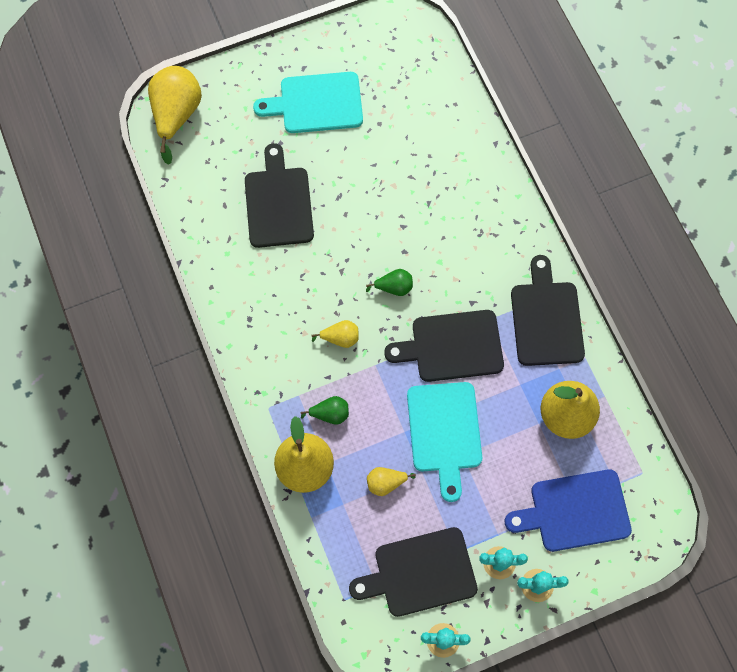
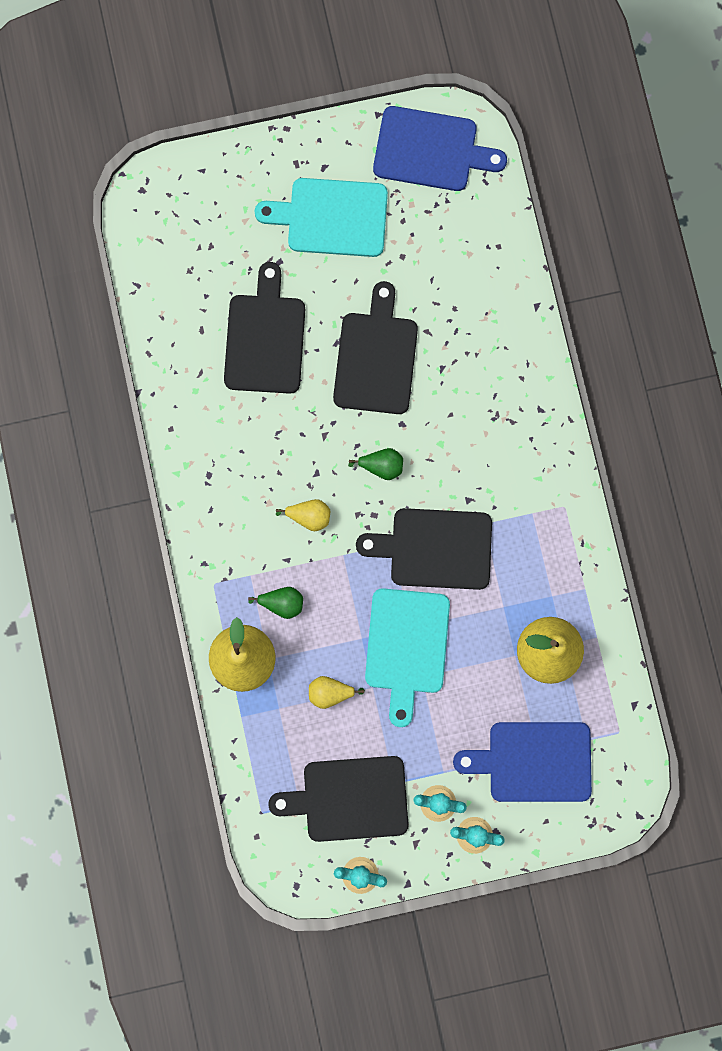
camera: 10 degrees right, 10 degrees up
yellow pear [148,66,202,165] -> none
black cutting board [511,255,585,366] -> black cutting board moved to [333,281,418,414]
none -> blue cutting board [373,106,507,191]

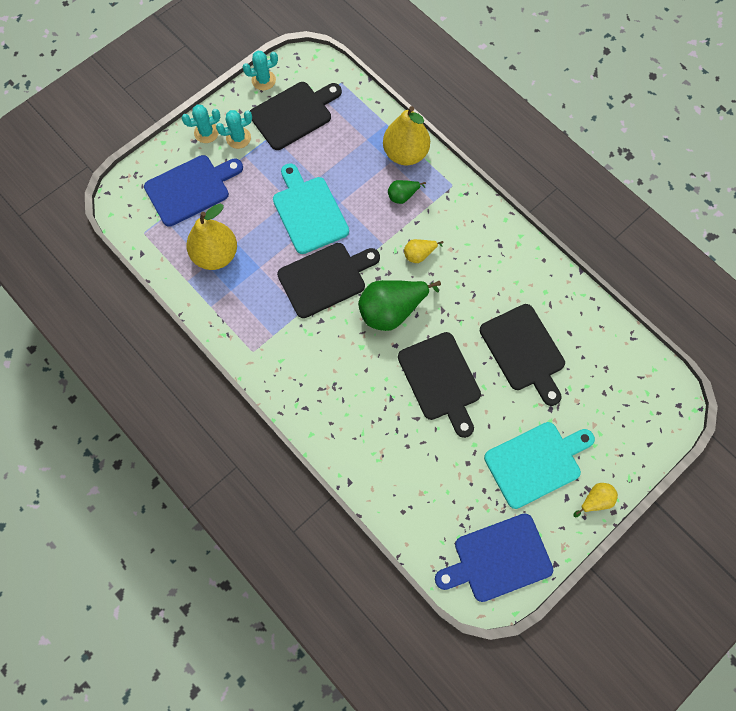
camera: 150 degrees right, 10 degrees down
yellow pear [309,676,365,709] -> yellow pear moved to [573,483,618,517]
green pear [348,448,403,480] -> green pear [358,280,441,331], size x2.03

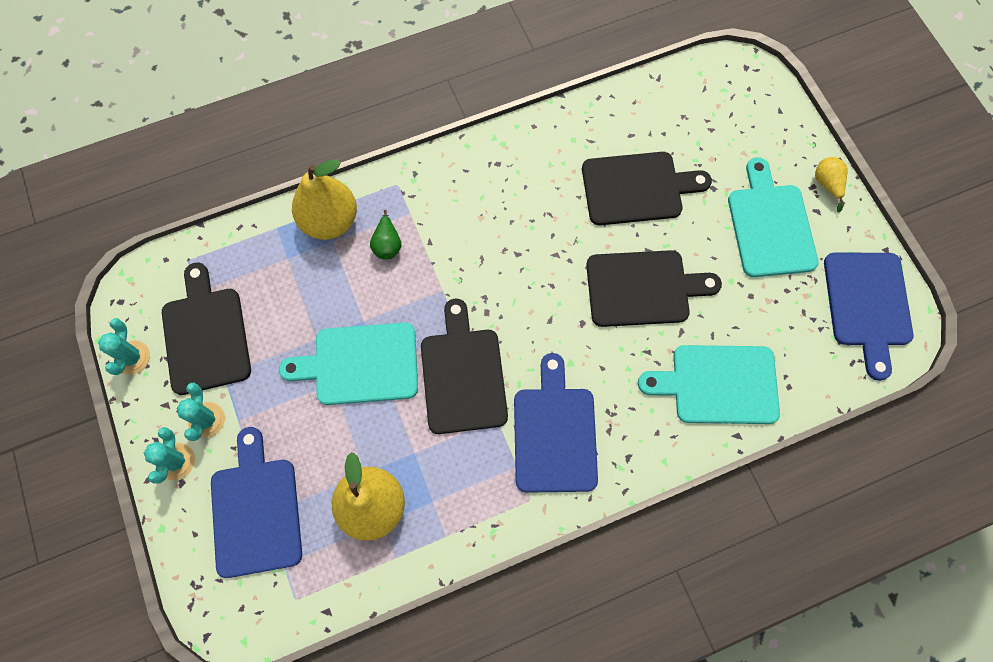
camera: 70 degrees left, 0 degrees up
green pear [358,280,441,331] -> none
yellow pear [404,239,443,263] -> none
none -> blue cutting board [514,353,598,493]
none -> turquoise cutting board [638,345,780,424]

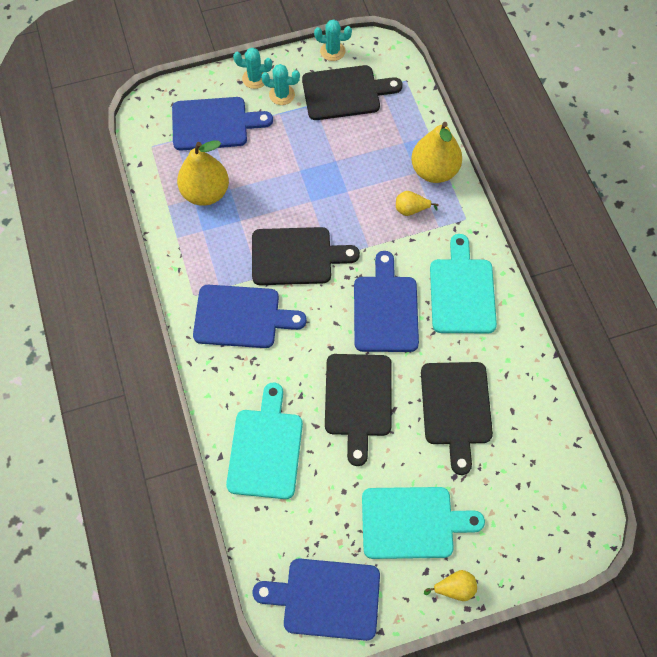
camera: 95 degrees right, 5 degrees down
turquoise cutting board [279,323,418,405] -> turquoise cutting board moved to [430,234,497,333]
green pear [370,210,401,260] -> yellow pear [396,191,438,216]
none -> blue cutting board [354,251,419,352]

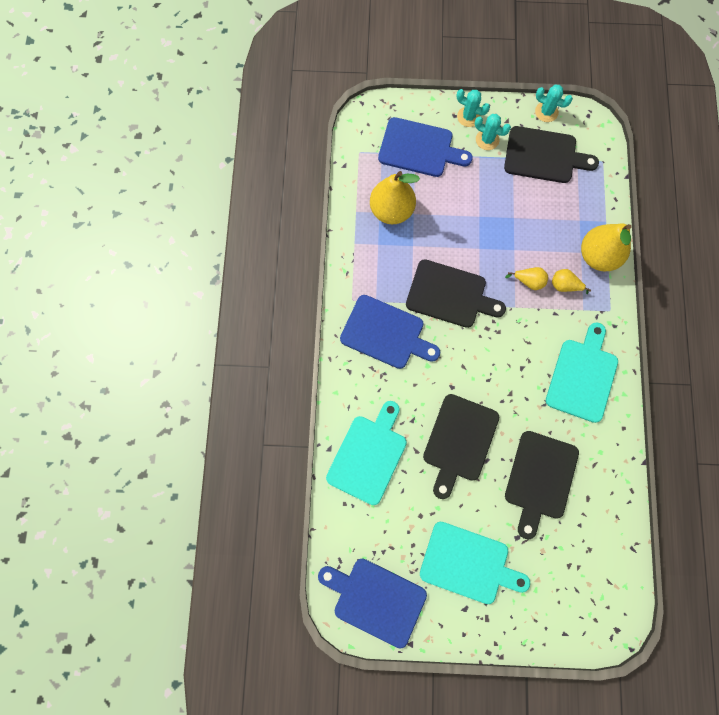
camera: 20 degrees right, 10 degrees up
blue cutting board [354,251,419,352] -> none
yellow pear [424,570,477,601] -> yellow pear moved to [505,267,548,290]

